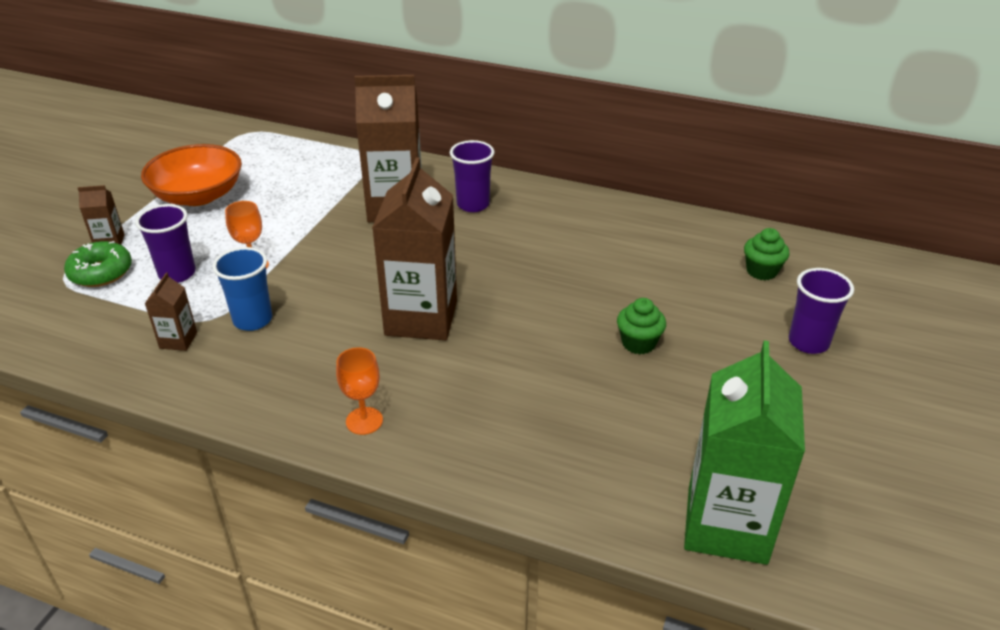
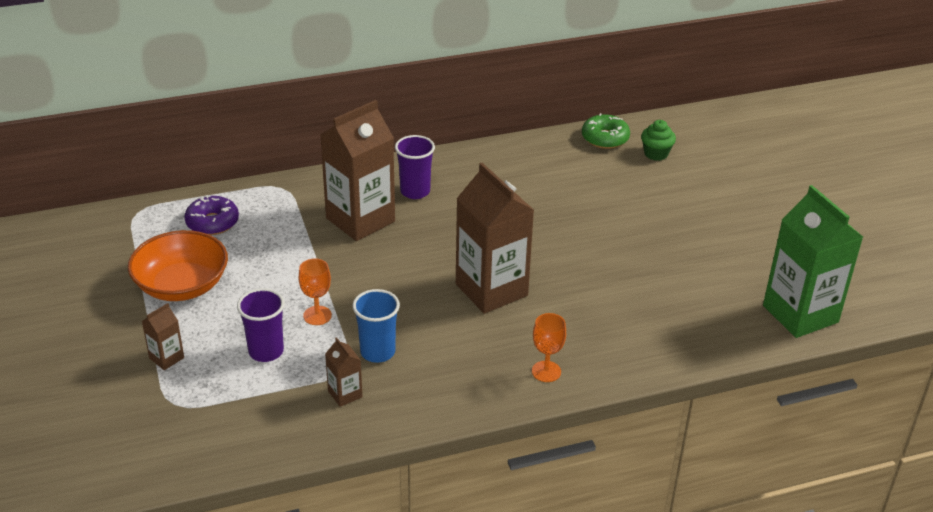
camera: 40 degrees left, 0 degrees up
green donut [64,241,132,287] -> green donut moved to [582,113,630,149]
green cupcake [617,298,666,354] -> none
purple cup [789,268,854,354] -> none
none -> purple donut [184,195,239,235]

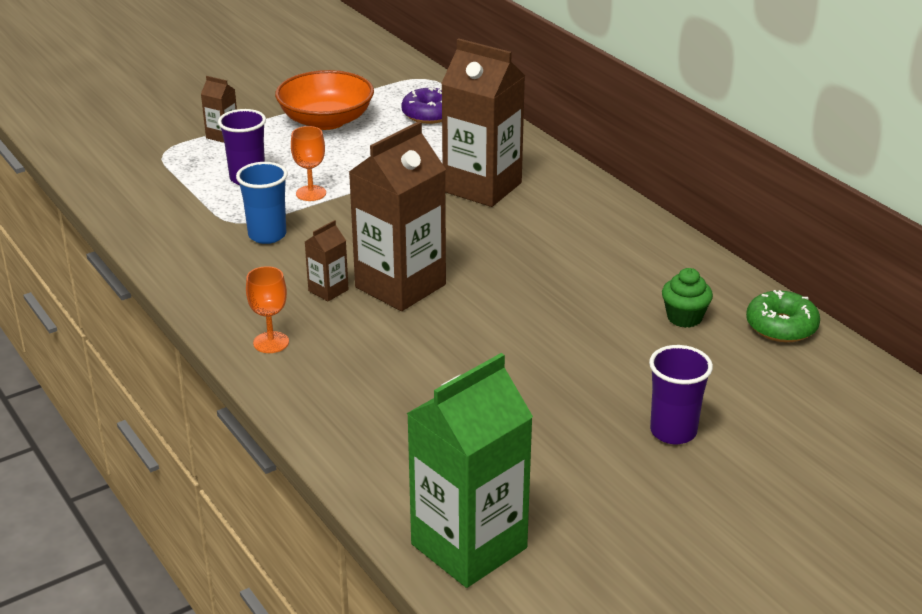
camera: 75 degrees right, 5 degrees down
brown carton [325,337,363,407] -> brown carton moved to [305,220,349,301]
purple cup [395,135,435,199] -> purple cup moved to [649,345,713,444]
green cupcake [641,120,676,161] -> green cupcake moved to [662,268,713,328]

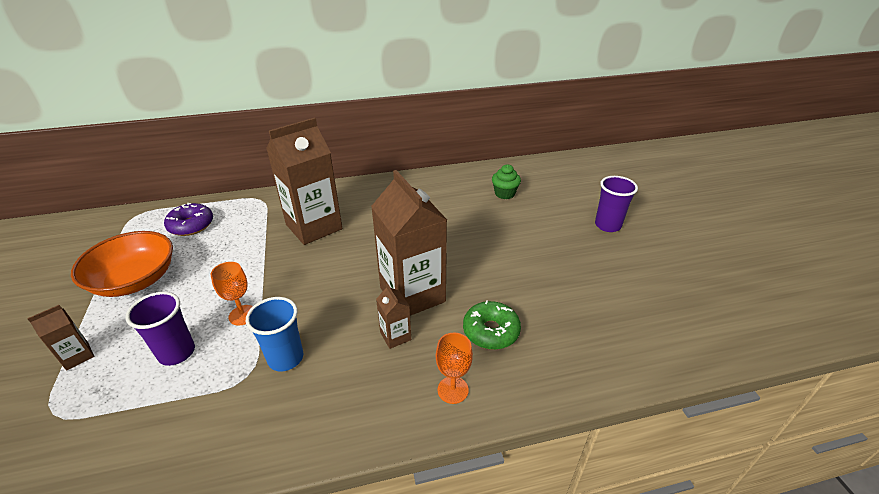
camera: 70 degrees left, 5 degrees up
green carton [407,353,533,588] -> none
green donut [746,290,820,342] -> green donut moved to [463,300,521,350]

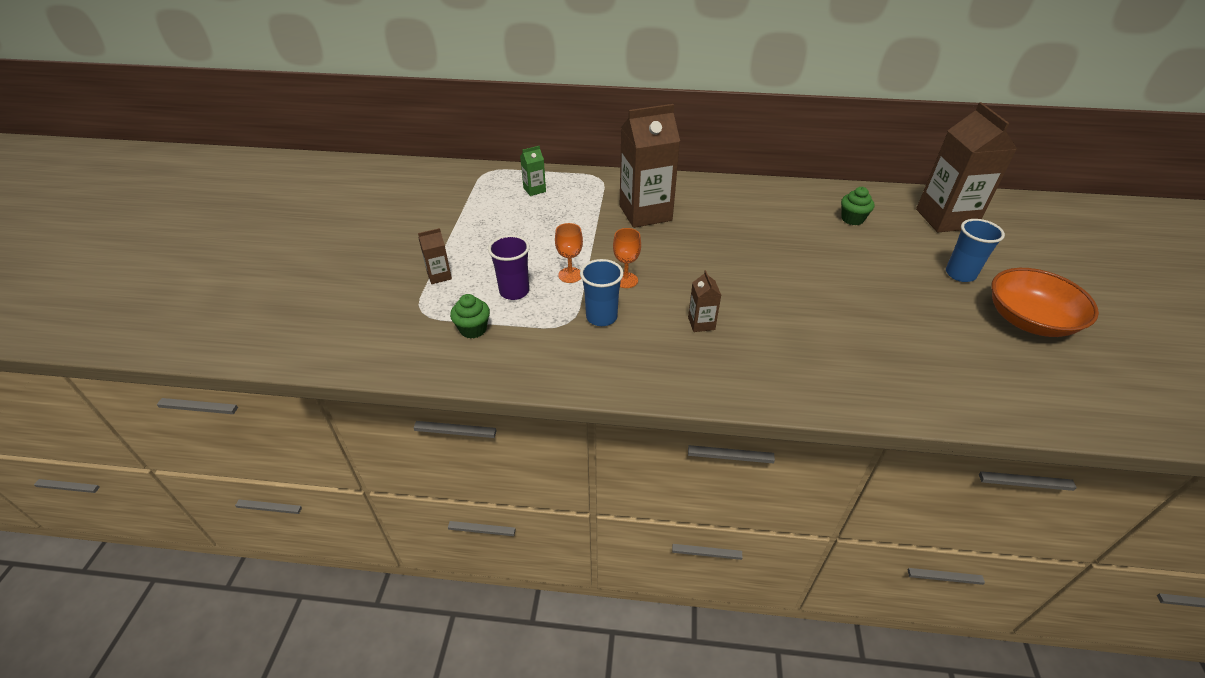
camera: 20 degrees right, 5 degrees up
orange bowl [71,231,173,297] -> orange bowl moved to [991,268,1099,337]
purple donut [164,203,213,236] -> green carton [520,146,546,196]
brown carton [371,170,447,316] -> brown carton moved to [916,102,1017,232]
orange goblet [436,333,473,404] -> orange goblet moved to [613,228,641,288]
green donut [463,300,521,350] -> none
purple cup [595,176,638,232] -> blue cup [946,219,1005,282]
none -> green cupcake [450,294,490,339]

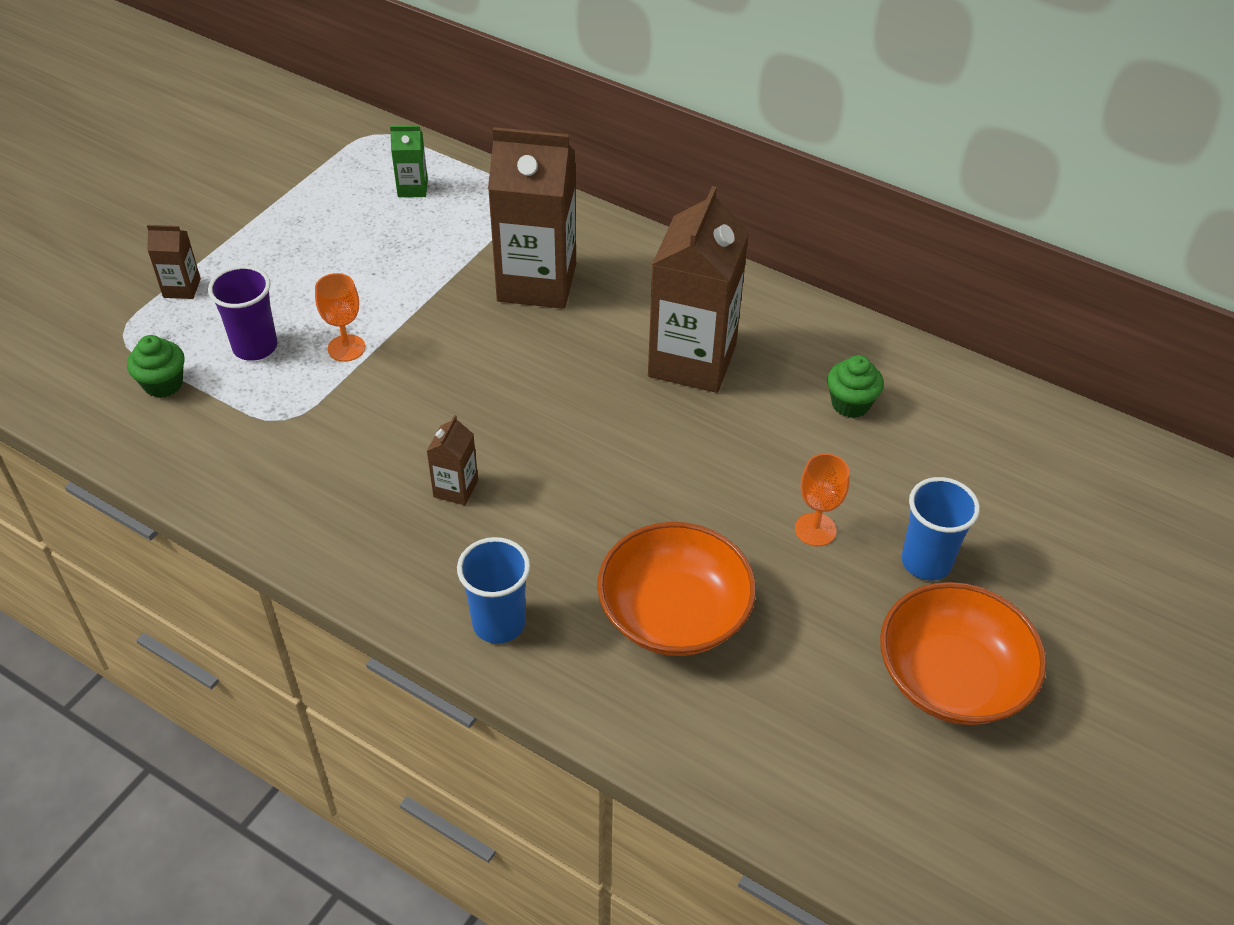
camera: 25 degrees right, 5 degrees up
blue cup [580,259,624,326] -> blue cup moved to [457,537,530,644]
orange goblet [613,228,641,288] -> orange goblet moved to [795,453,850,546]
brown carton [916,102,1017,232] -> brown carton moved to [648,186,749,393]
none -> orange bowl [597,522,756,656]

